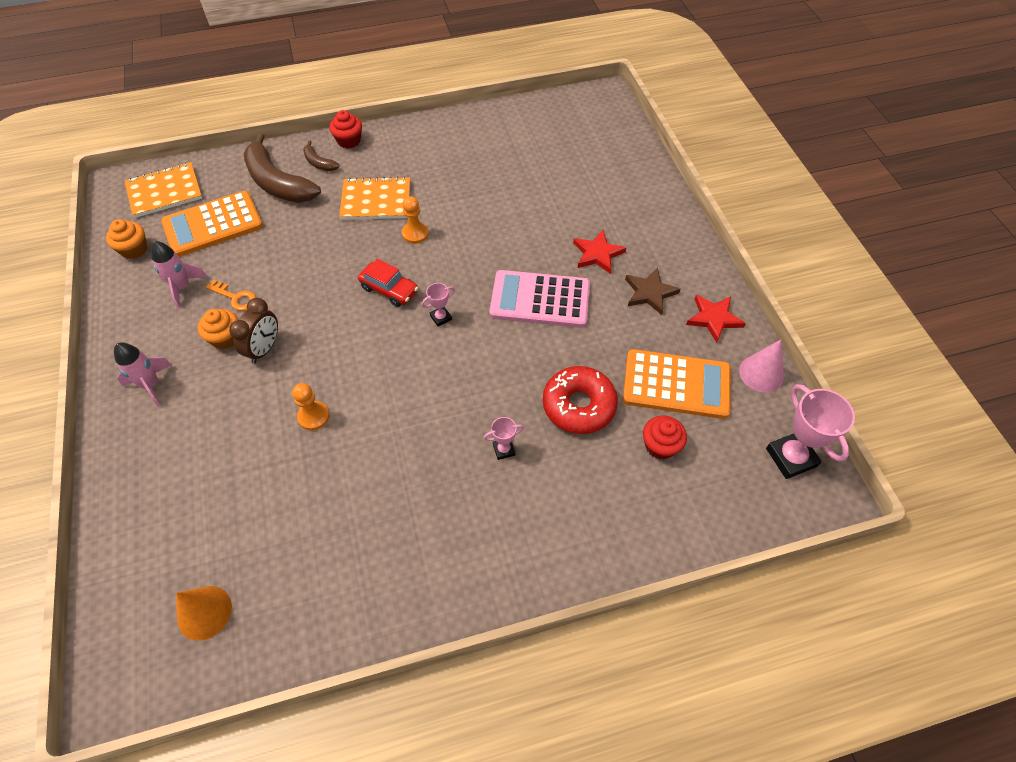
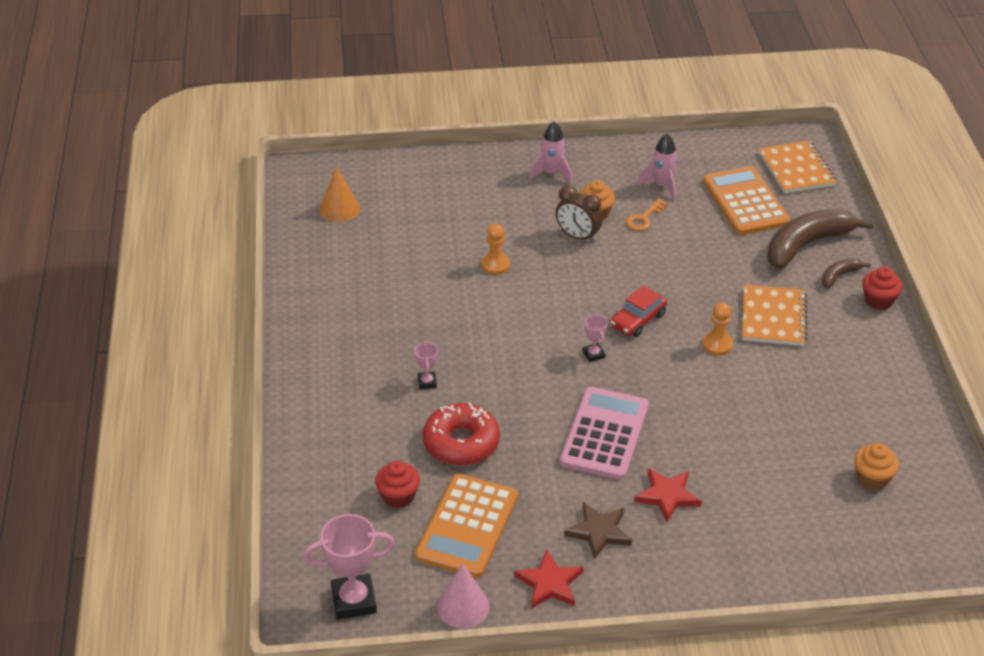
camera: 100 degrees right, 15 degrees down
orange cupcake [106,219,147,259] -> orange cupcake moved to [854,443,899,490]

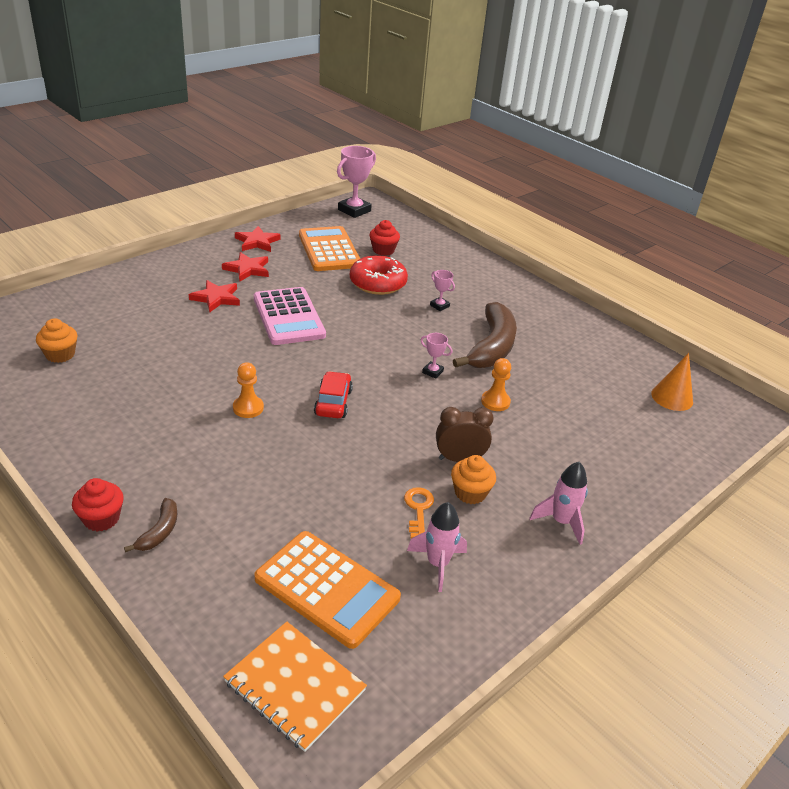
camera: 140 degrees right, 5 degrees down
pink cone [437,563,490,628] -> none
brown star [564,502,632,560] -> red star [222,252,269,282]
pink trophy [583,314,607,362] -> pink trophy moved to [421,333,452,379]
orange notebook [742,285,807,346] -> none
brown banana [767,209,874,269] -> brown banana moved to [453,302,517,368]

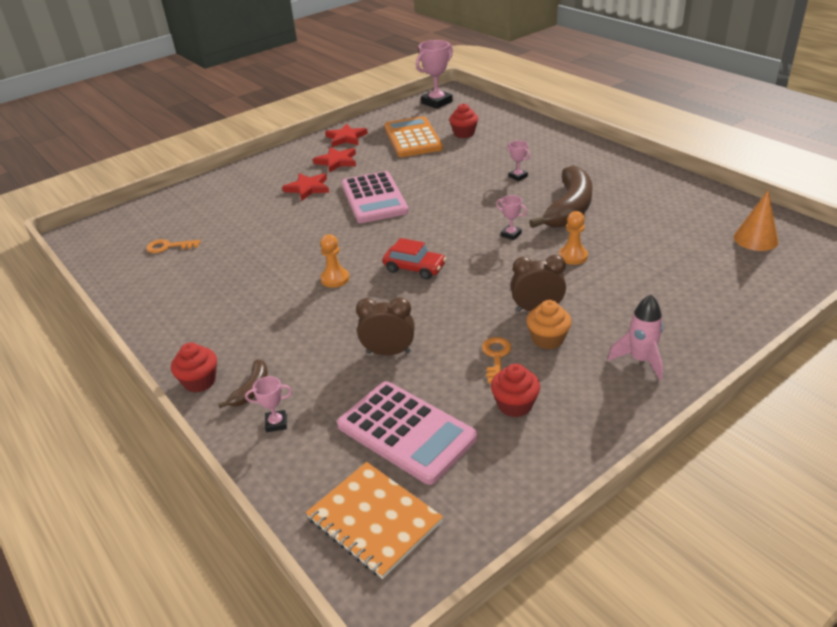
camera: 10 degrees right, 0 degrees up
orange cupcake [36,318,78,363] -> orange key [146,239,201,253]
orange calculator [254,531,401,649] -> pink calculator [337,381,477,485]
red car [314,371,353,418] -> red car turned 105 degrees clockwise [383,238,446,280]
red donut [350,255,408,295] -> none
pink rocket [407,502,467,592] -> red cupcake [491,364,540,417]
none -> pink trophy [245,376,292,432]
none -> brown clock [356,297,415,356]

